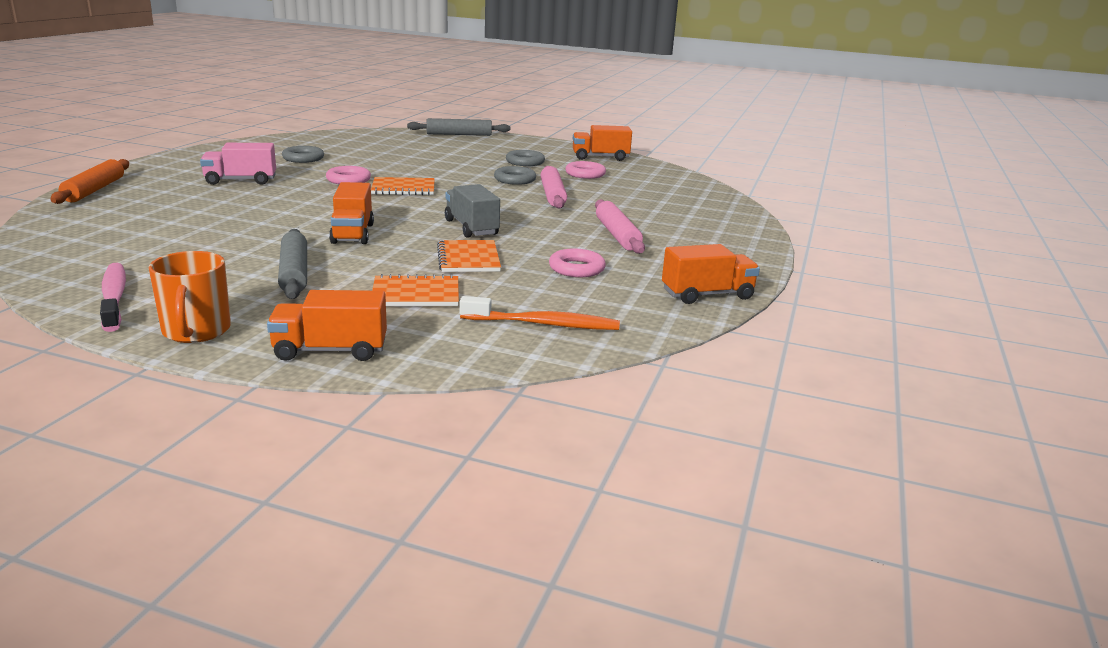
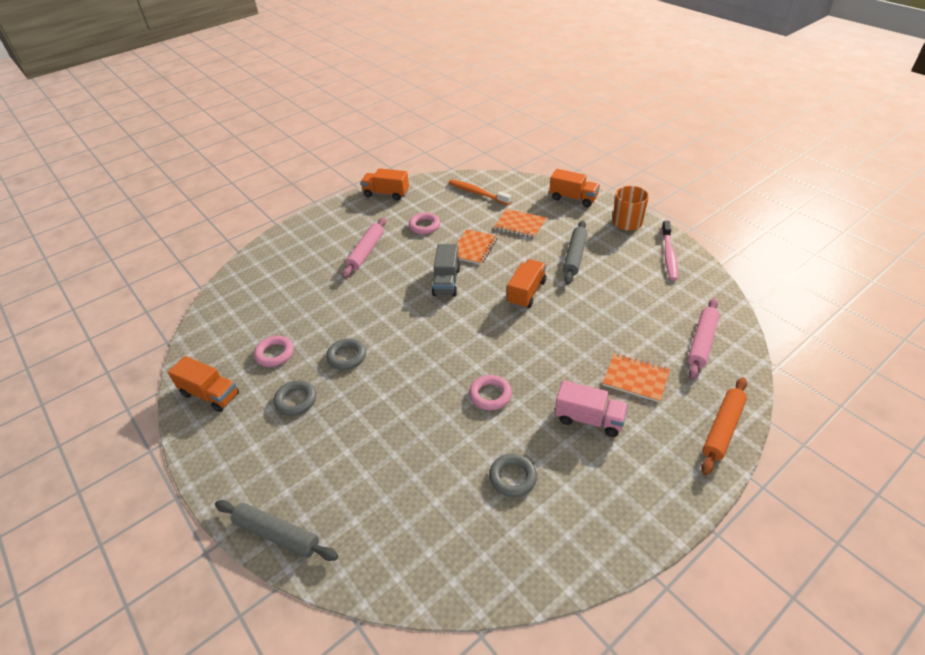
camera: 145 degrees left, 20 degrees up
orange notebook [371,177,435,195] -> orange notebook moved to [603,353,670,403]
pink rolling pin [541,166,567,209] -> pink rolling pin moved to [688,298,720,380]

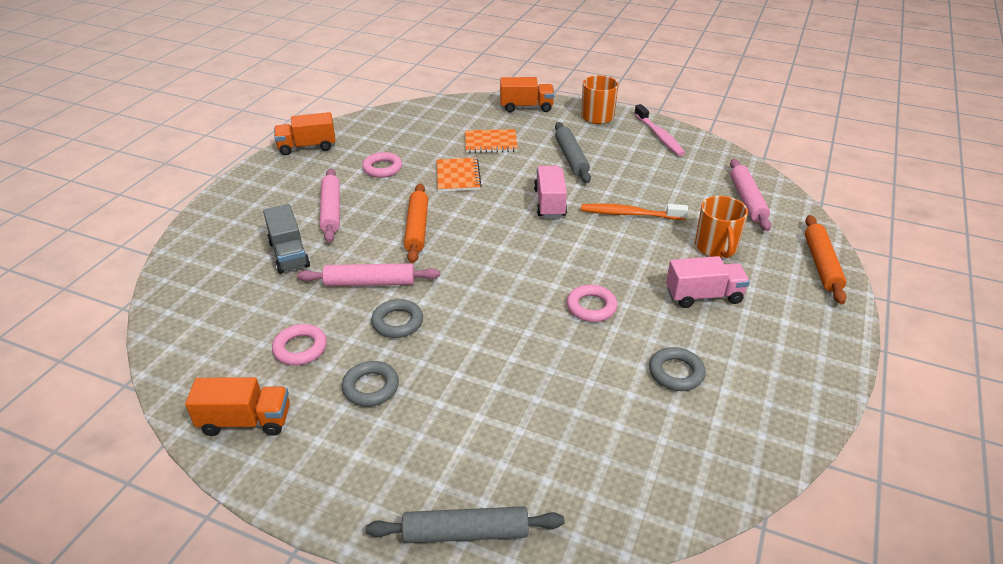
camera: 30 degrees left, 5 degrees down
grey truck [432,244,460,297] -> grey truck moved to [263,204,310,274]
orange toothbrush [449,179,512,205] -> orange toothbrush moved to [581,203,688,220]
orange truck [507,259,546,309] -> pink truck [534,166,567,218]
orange notebook [603,353,670,403] -> orange mug [695,196,748,258]
none -> pink rolling pin [297,263,440,286]
none -> orange rolling pin [404,183,428,263]

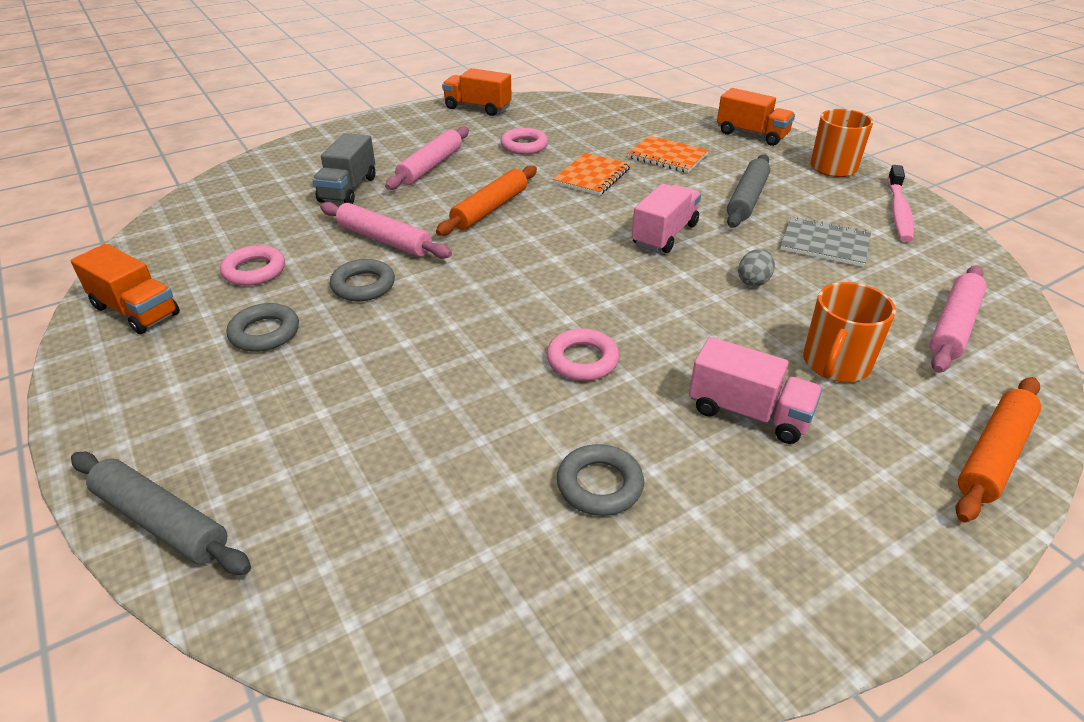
camera: 35 degrees right, 0 degrees up
orange toothbrush [581,203,688,220] -> grey egg [738,249,775,287]
none -> grey notebook [780,217,871,267]

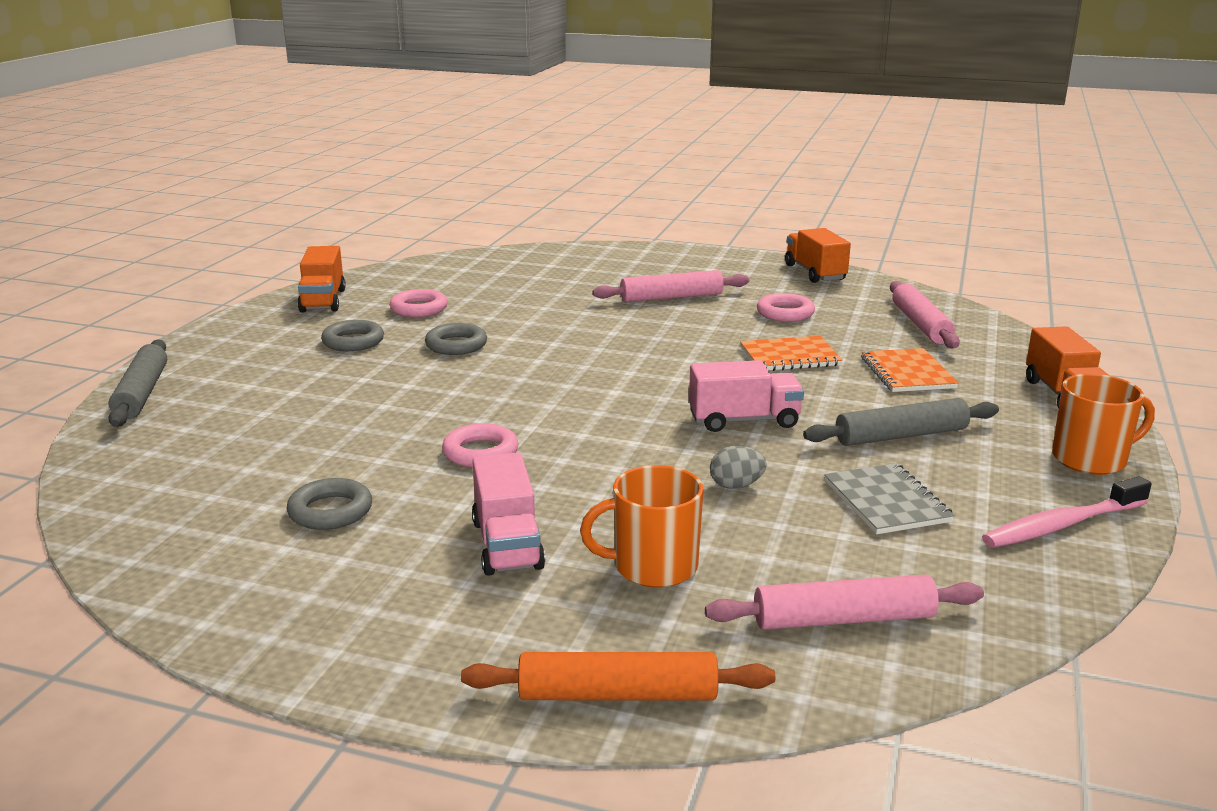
camera: 50 degrees right, 15 degrees down
grey truck [313,133,375,204] -> none
pink rolling pin [320,202,452,259] -> pink rolling pin moved to [890,281,960,349]
orange rolling pin [436,165,537,236] -> none

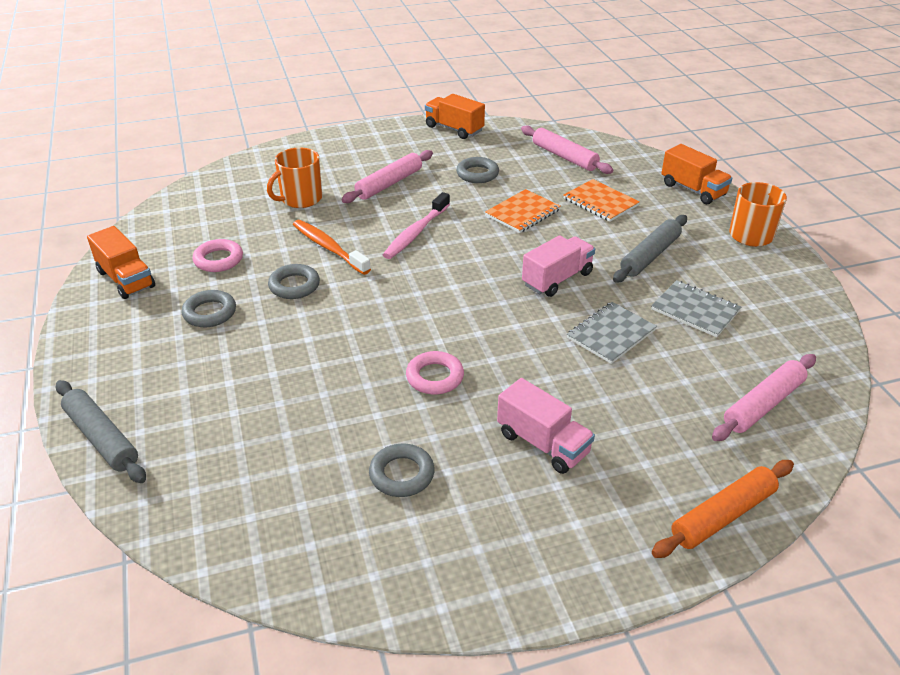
camera: 35 degrees left, 15 degrees up
orange mug [580,465,704,588] -> orange mug moved to [267,148,322,208]
grey egg [710,446,767,489] -> grey notebook [567,302,657,364]
pink ring [757,293,815,322] -> grey ring [456,157,499,183]
pink toothbrush [982,476,1152,548] -> pink toothbrush moved to [383,192,450,259]
none -> orange toothbrush [293,220,371,275]

